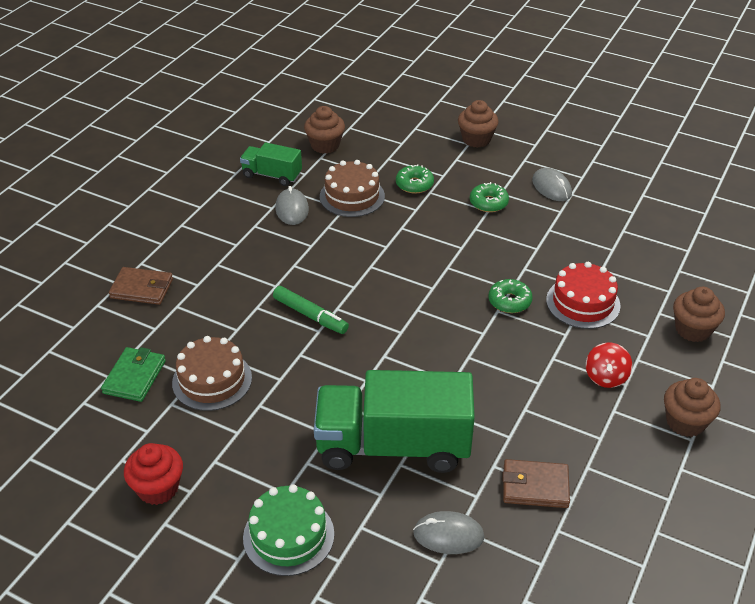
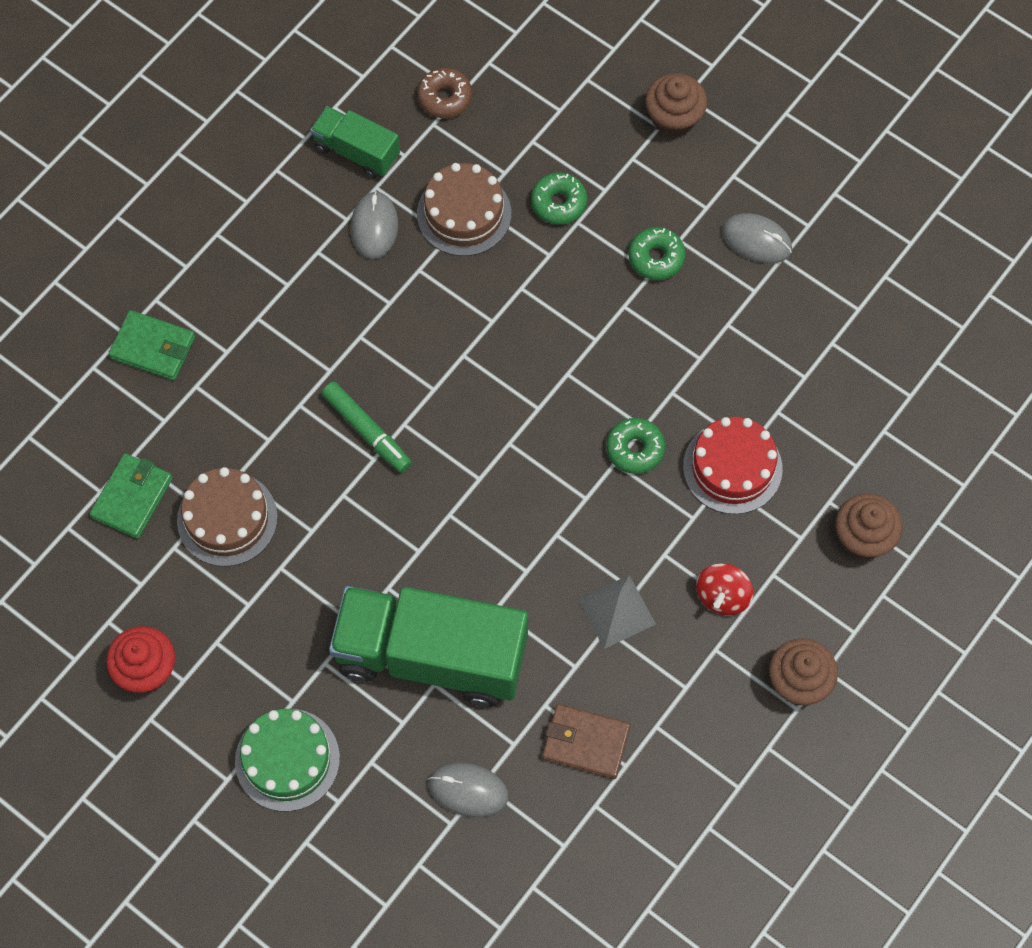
camera: 10 degrees right, 25 degrees up
brown wallet [109,267,173,305] -> green wallet [109,310,195,380]
brown cupcake [304,106,345,154] -> brown donut [417,68,472,118]
grey mouse [532,168,572,201] -> grey mouse turned 45 degrees counterclockwise [722,213,792,263]
none -> grey pyramid [578,575,656,649]

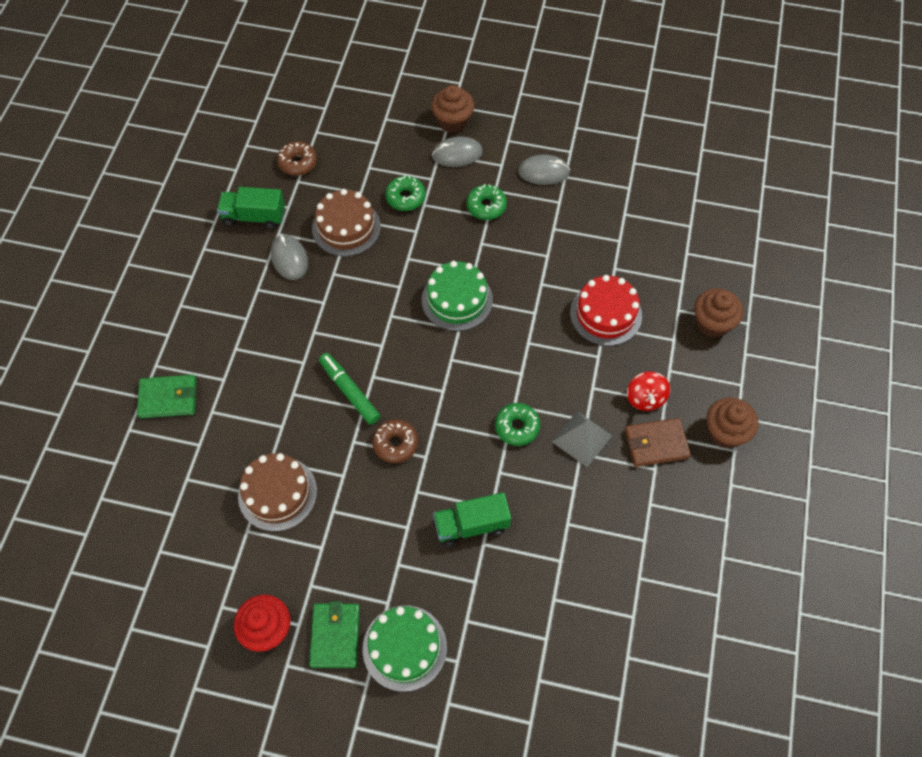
camera: 25 degrees left, 5 degrees down
green wallet [89,453,173,539] -> green wallet moved to [309,601,360,668]
green marker [322,382,412,473] -> green marker turned 150 degrees counterclockwise [319,353,380,425]
green truck [329,586,528,707] -> green truck [433,492,511,546], size x0.50
grey mouse [428,762,509,817] -> grey mouse moved to [432,136,483,167]
brown wallet [542,704,631,779] -> brown wallet moved to [625,418,691,467]
green donut [606,418,665,474] -> green donut moved to [495,403,540,446]
none -> brown donut [372,419,418,463]
none -> green cake [422,261,493,331]

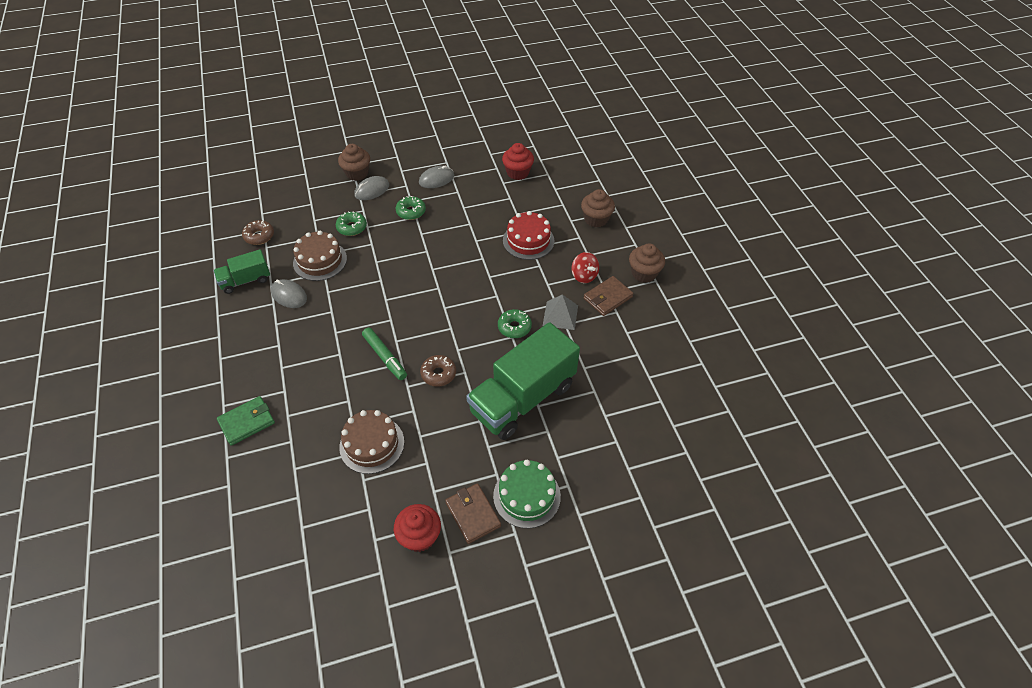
camera: 30 degrees left, 10 degrees down
green wallet [309,601,360,668] -> brown wallet [445,483,501,544]
green marker [319,353,380,425] -> green marker turned 150 degrees counterclockwise [362,328,407,380]
green cake [422,261,493,331] -> none
green truck [433,492,511,546] -> green truck [466,322,580,440], size x1.98
none -> red cupcake [502,143,534,180]

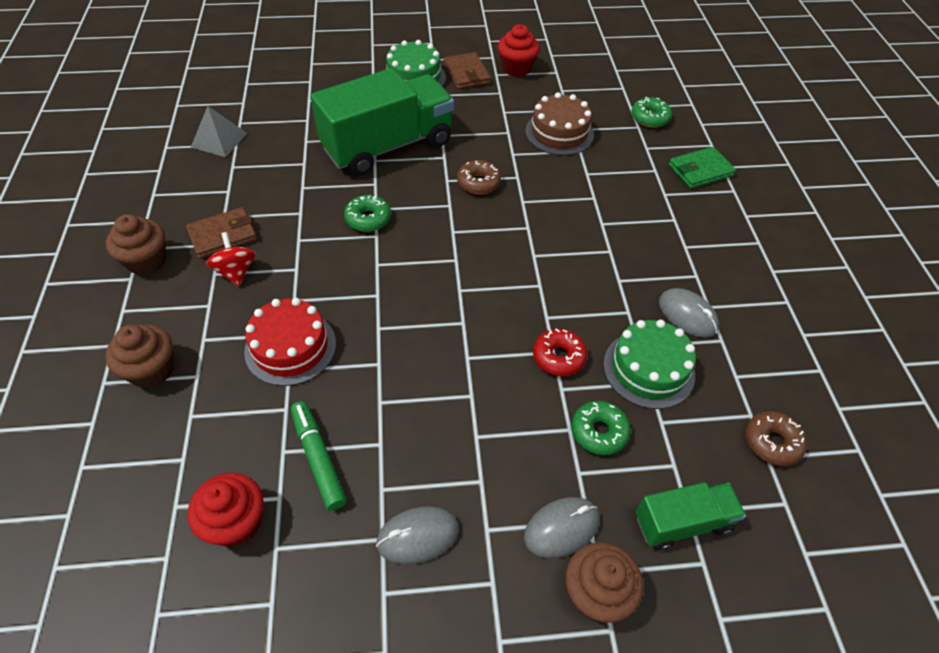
camera: 170 degrees left, 0 degrees up
green truck [214,249,270,294] -> green truck moved to [636,482,746,550]
brown cake [293,231,347,281] -> green cake [603,320,696,409]
green marker [362,328,407,380] -> green marker moved to [291,401,347,511]
green donut [396,196,426,220] -> green donut moved to [631,97,672,128]
grey pyramid [543,294,578,330] -> grey pyramid moved to [191,106,247,157]
none -> red donut [533,328,587,376]

